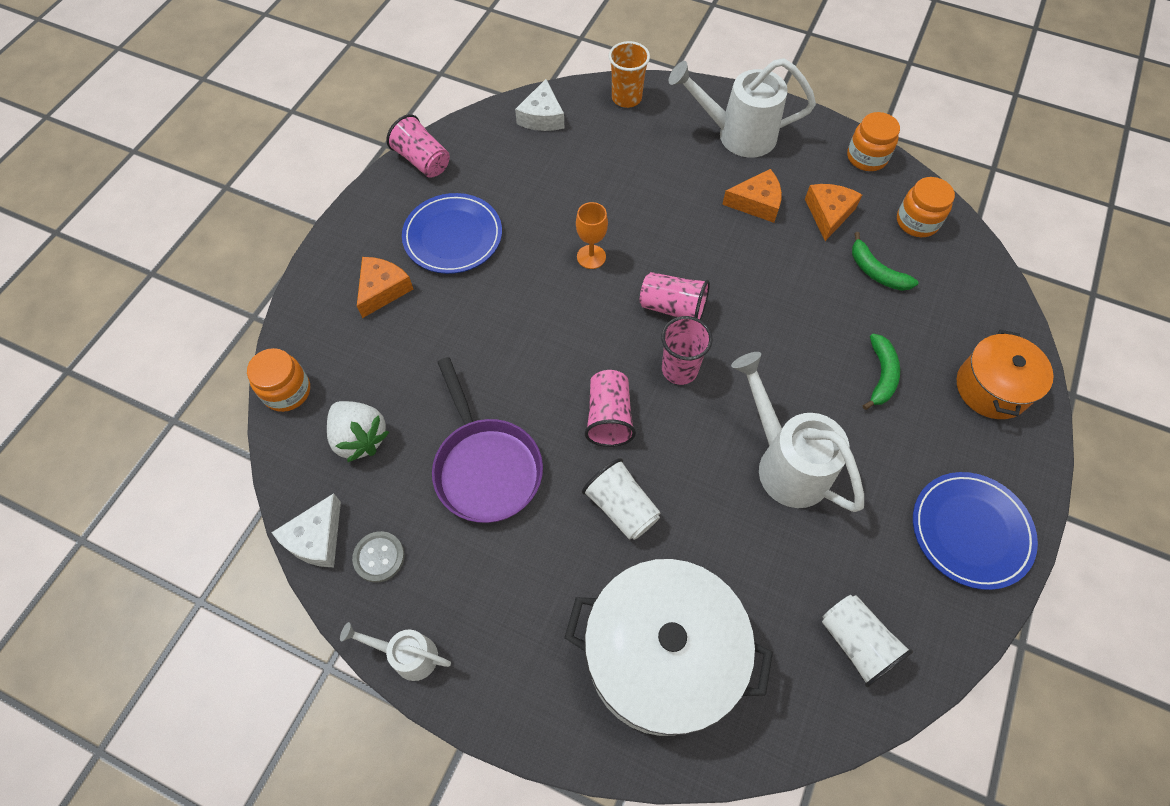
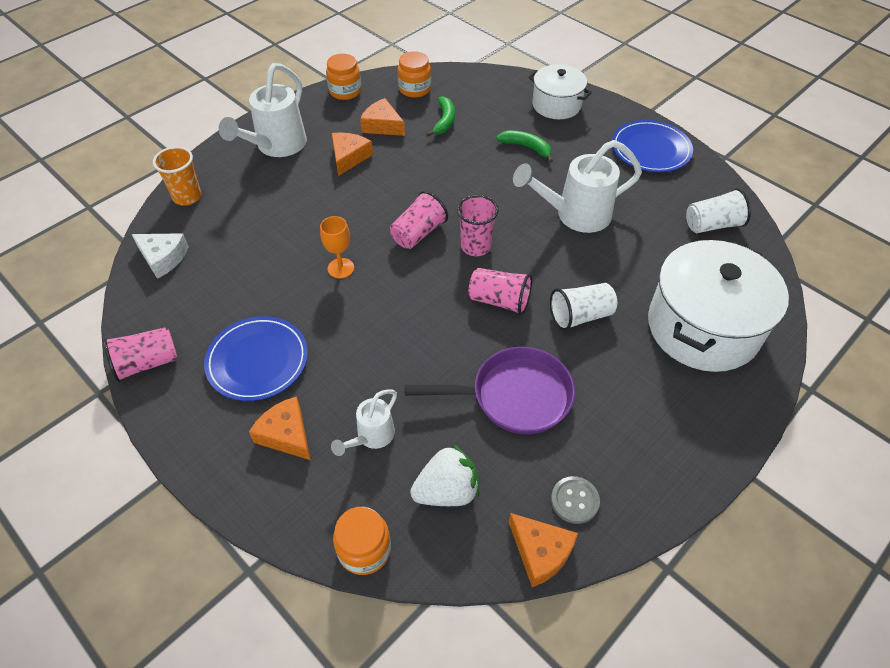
camera: 70 degrees left, 10 degrees down
white cheese [271,493,341,567] -> orange cheese [509,513,578,587]
white watering can [340,622,451,681] -> white watering can moved to [331,389,397,456]
green banana [852,232,918,291] -> green banana turned 60 degrees counterclockwise [426,96,455,137]
orange pot [957,330,1054,419] -> white pot [529,64,592,119]

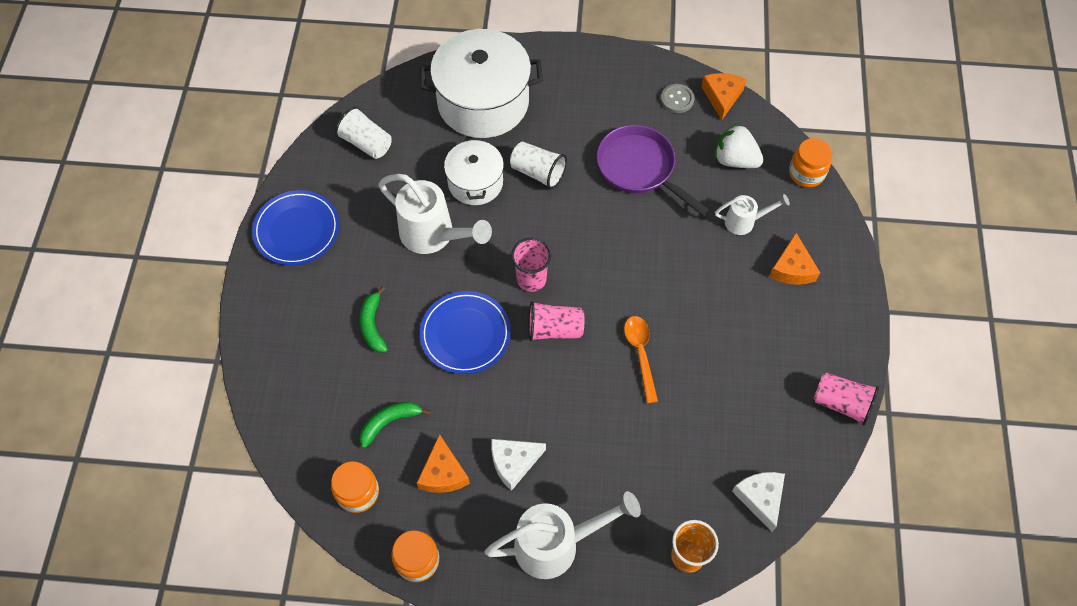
camera: 130 degrees left, 10 degrees up
blue plate [204,316,308,401] -> blue plate moved to [420,291,511,374]
orange goblet [320,216,354,278] -> orange spoon [624,316,658,403]
orange cheese [332,132,373,176] -> white cheese [491,439,546,491]
pink cup [469,268,532,315] -> none
white pot [529,64,592,119] -> white pot moved to [444,138,504,205]

